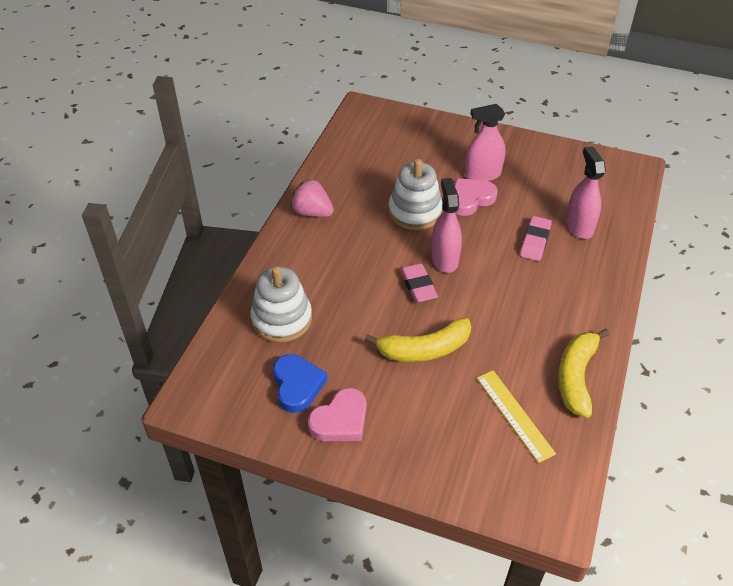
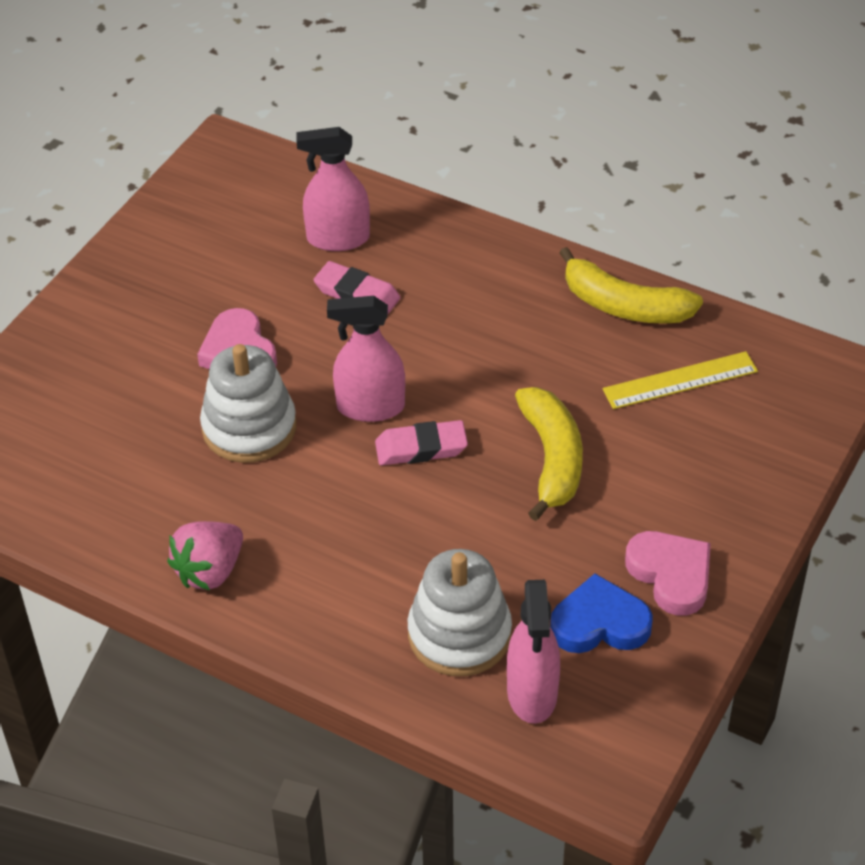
camera: 80 degrees left, 0 degrees up
pink spray bottle [465,104,506,181] -> pink spray bottle moved to [507,580,560,724]

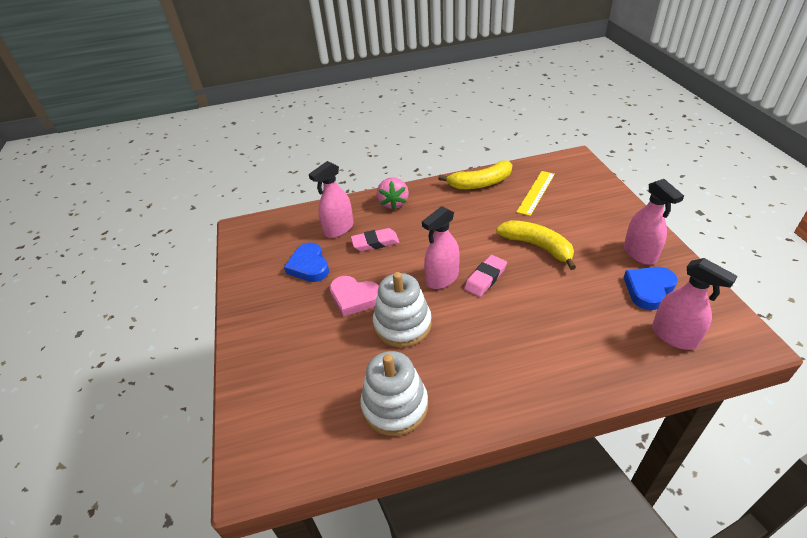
camera: 40 degrees left, 5 degrees down
pink strawberry [167,521,243,590] -> pink strawberry moved to [377,177,409,210]
white stacking toy [408,549,512,676] -> white stacking toy moved to [360,351,428,436]
pink heart [625,531,711,616] -> pink spray bottle [624,179,684,265]
none -> blue heart [284,242,329,282]

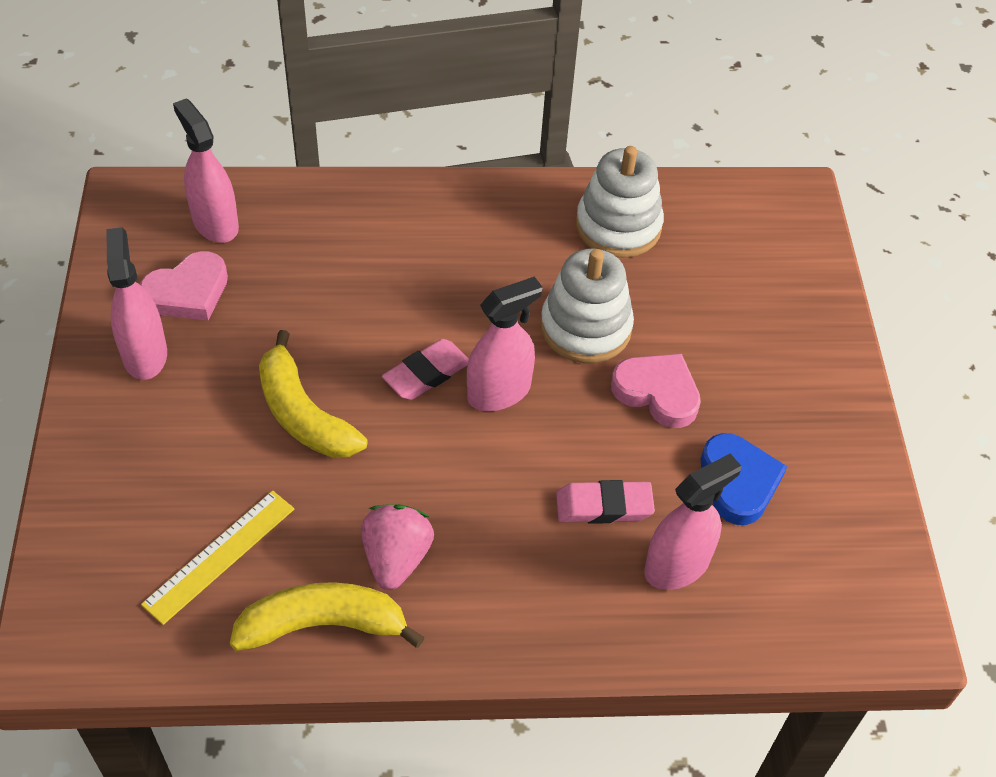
camera: 175 degrees left, 10 degrees up
pink strawberry [377,177,409,210] -> pink strawberry moved to [361,504,434,590]
blue heart [624,267,678,310] -> pink heart [140,251,228,320]

